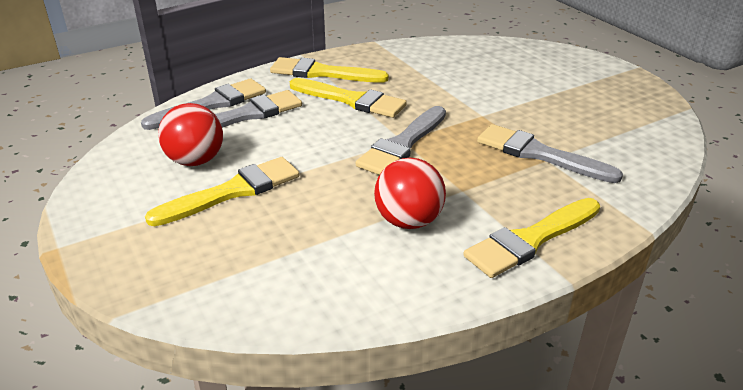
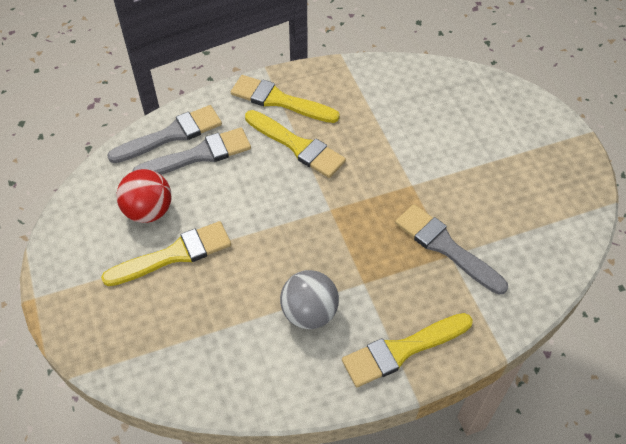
camera: 10 degrees right, 20 degrees up
grey brush [356,106,446,175] -> none
red ball [374,158,446,229] -> grey ball [280,270,339,329]

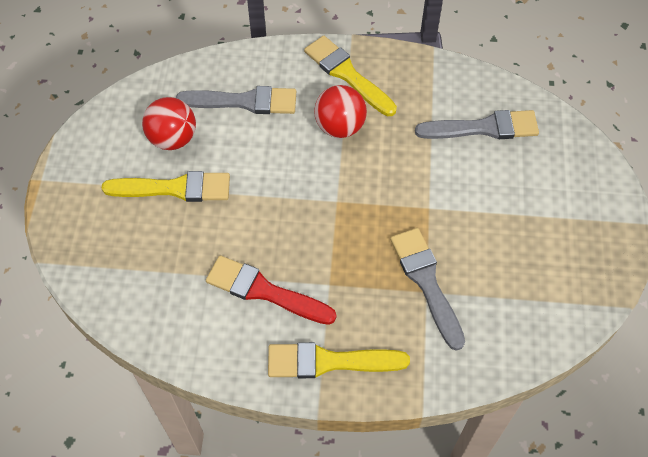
camera: 25 degrees right, 5 degrees up
grey brush [107,105,222,163] -> grey brush moved to [415,110,539,139]
yellow brush [245,110,346,178] -> red ball [314,85,367,138]
grey ball [280,270,339,329] -> red brush [206,255,336,325]

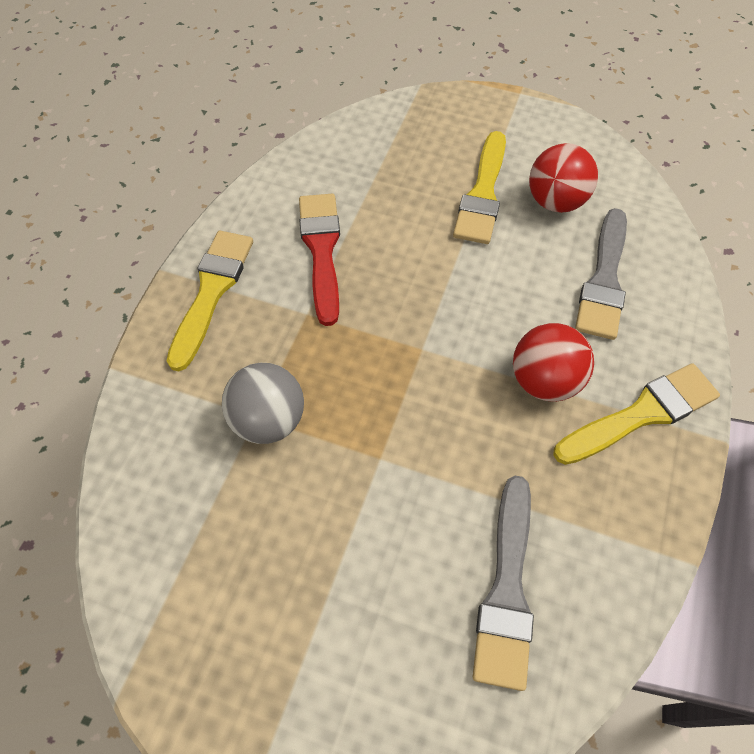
camera: 105 degrees right, 0 degrees up
red brush [206,255,336,325] -> red brush turned 45 degrees counterclockwise [299,194,340,326]
grey brush [390,228,465,351] -> grey ball [222,363,304,444]

